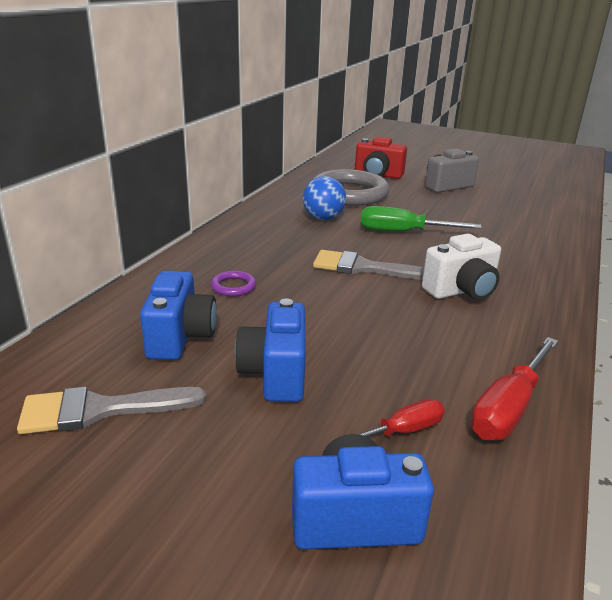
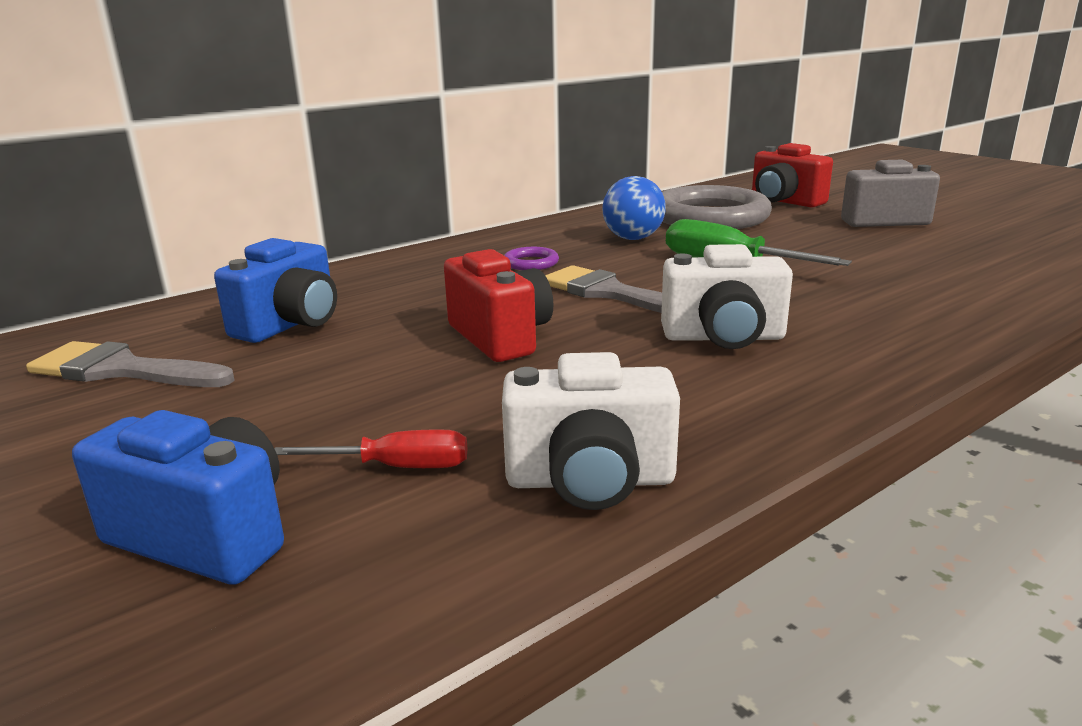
camera: 30 degrees right, 5 degrees down
purple ring [211,271,256,296] -> purple ring moved to [504,247,559,270]
blue camera [235,298,306,402] -> none
red screwdriver [471,337,558,440] -> white camera [502,352,680,510]
none -> red camera [444,249,554,362]

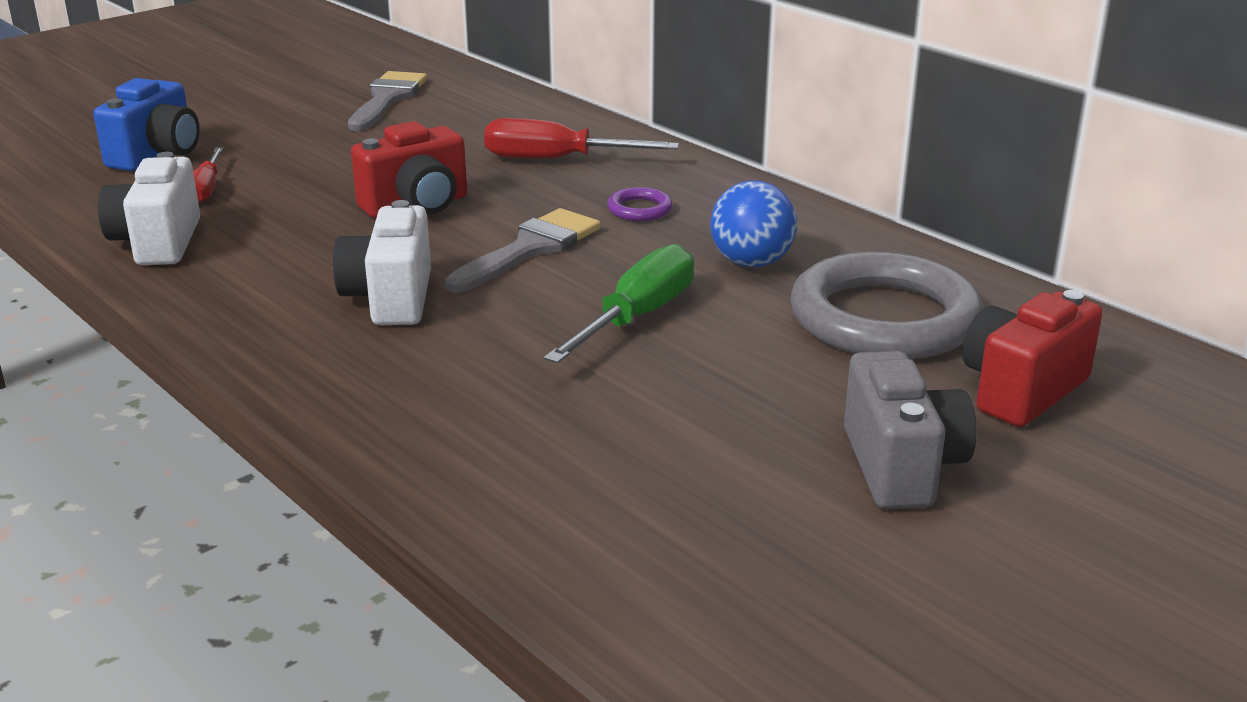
camera: 85 degrees right, 5 degrees up
blue camera [214,238,337,343] -> none
none -> red screwdriver [484,118,679,159]

